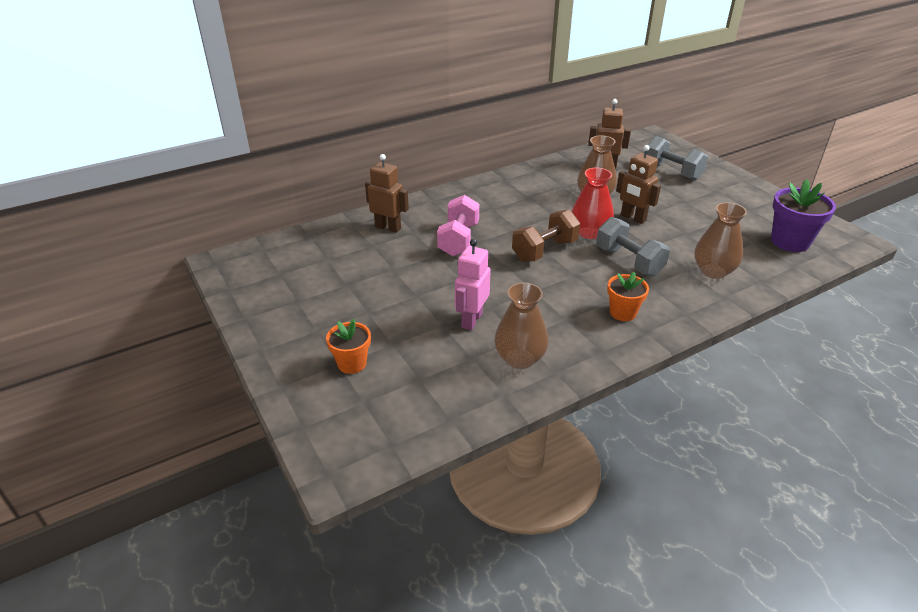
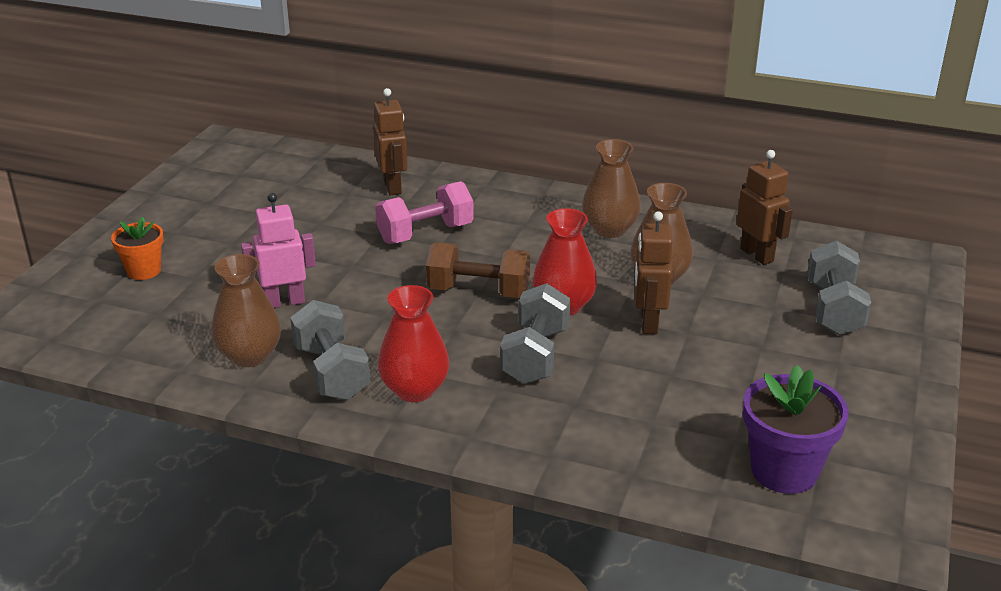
camera: 50 degrees right, 5 degrees down
orange flower pot [607,272,649,321] -> red vase [378,285,449,402]
brown vase [694,202,747,279] -> brown vase moved to [582,139,641,238]
none -> grey dumbbell [290,300,371,400]

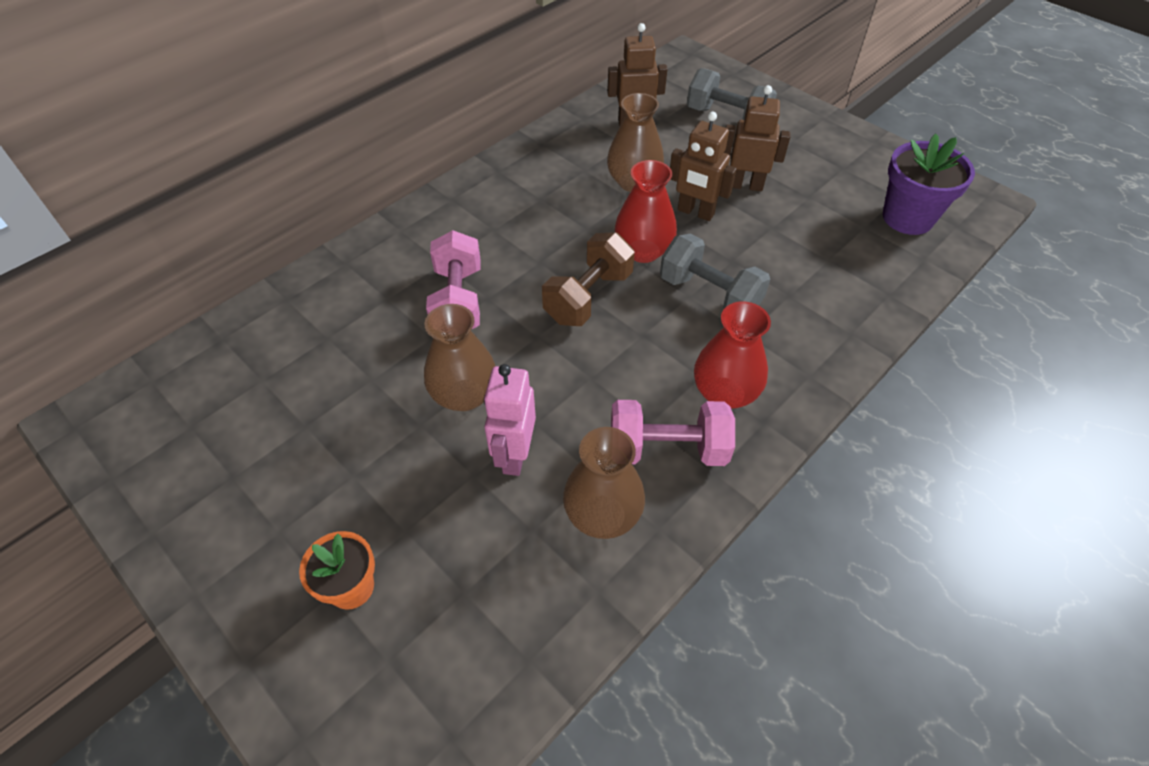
camera: 65 degrees left, 20 degrees up
grey dumbbell [290,300,371,400] -> pink dumbbell [611,400,735,466]
brown robot [373,88,408,195] -> brown robot moved to [724,85,791,191]
brown vase [582,139,641,238] -> brown vase moved to [424,304,495,411]

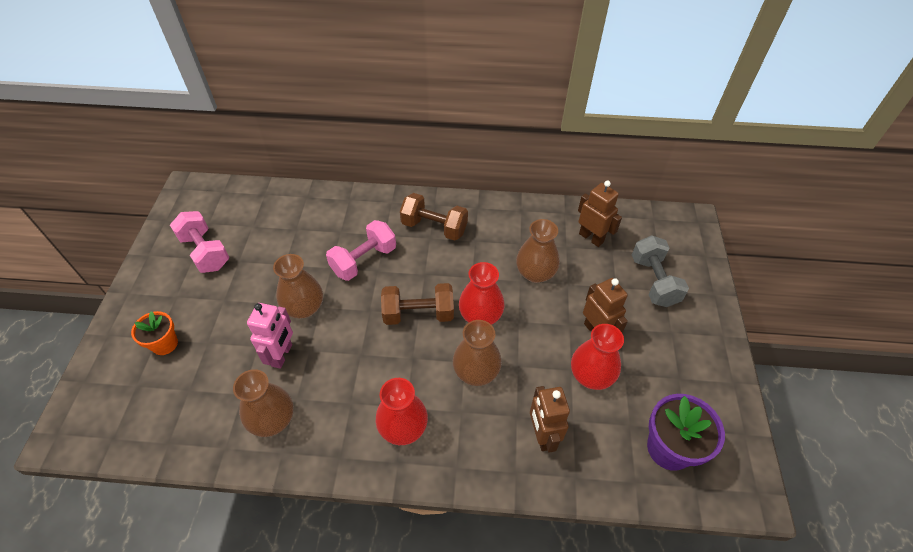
camera: 50 degrees right, 0 degrees up
pink robot [484,364,536,476] -> pink robot turned 135 degrees clockwise [247,303,293,369]
pink dumbbell [611,400,735,466] -> pink dumbbell moved to [170,211,229,273]
grey dumbbell [660,233,770,309] -> brown vase [453,320,502,386]
brown robot [670,112,737,221] -> brown robot moved to [530,386,570,453]
none -> brown dumbbell [400,193,468,240]
none -> red vase [571,324,624,390]

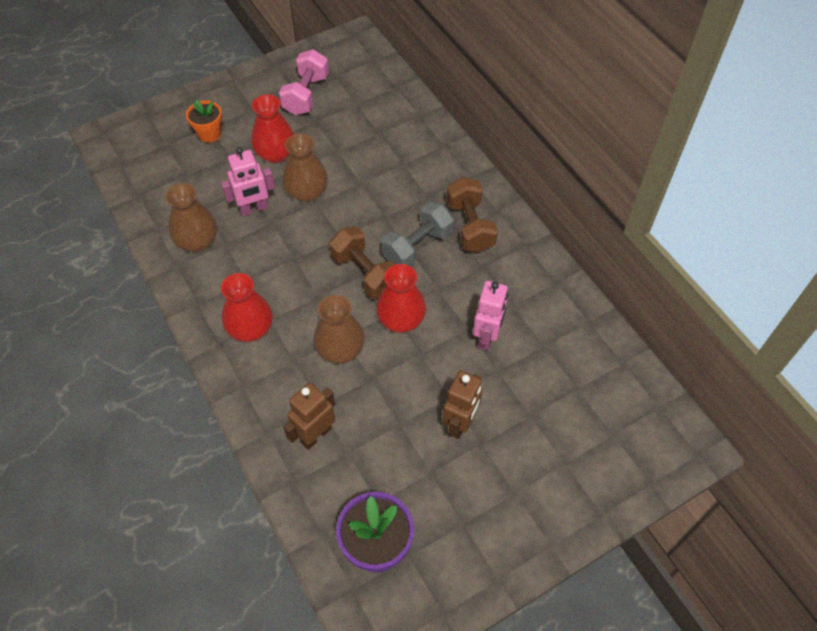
camera: 55 degrees right, 5 degrees up
pink dumbbell [326,220,396,281] -> none
brown vase [516,219,560,283] -> pink robot [473,281,508,350]
red vase [571,324,624,390] -> red vase moved to [251,95,294,163]
brown robot [578,180,622,247] -> none
grey dumbbell [632,235,689,307] -> grey dumbbell moved to [381,202,454,267]

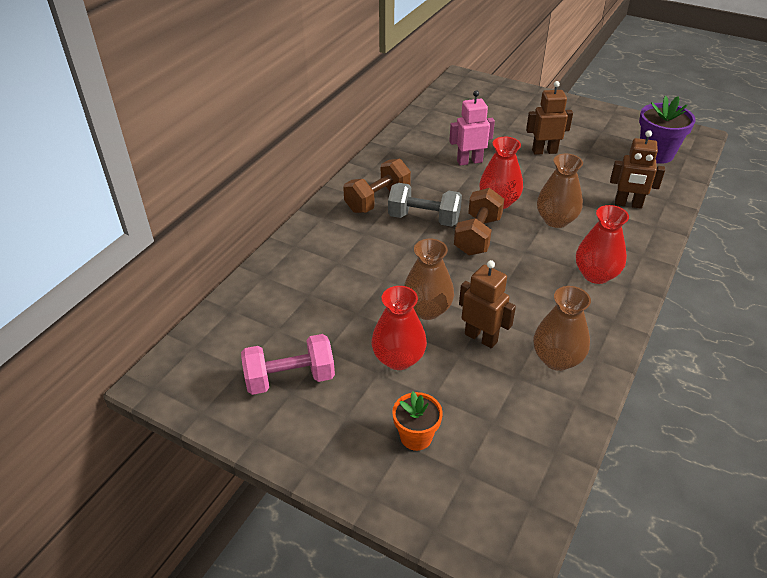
camera: 120 degrees left, 15 degrees down
pink robot [221,147,275,216] -> brown robot [459,260,516,348]

